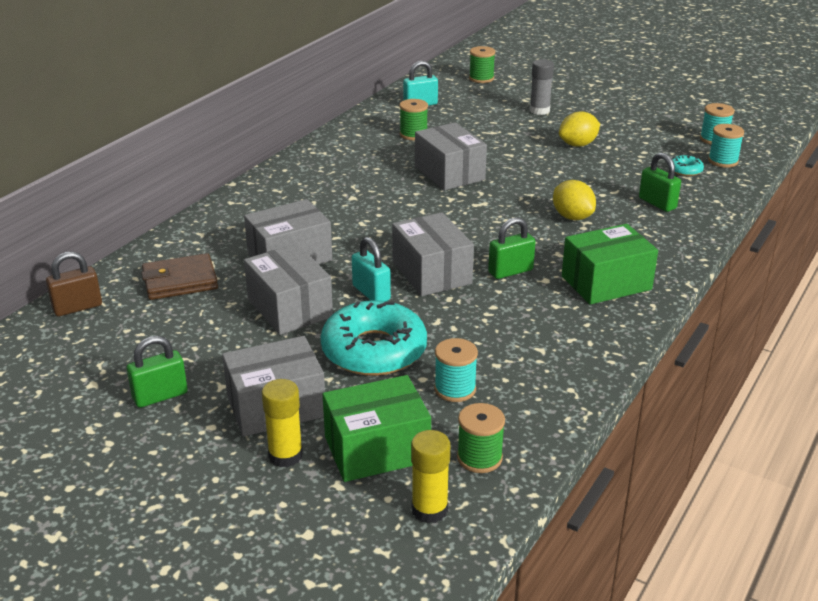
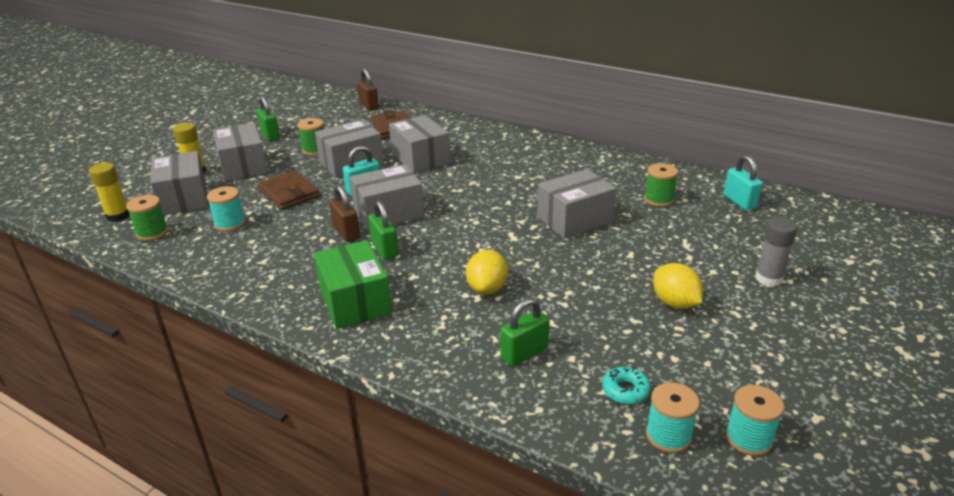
camera: 90 degrees right, 0 degrees up
turquoise donut [320,300,427,376] -> brown wallet [258,171,320,210]
green box [322,375,431,482] -> grey box [150,151,208,215]
green spool [469,46,495,83] -> green spool moved to [298,118,324,156]
yellow lemon [553,180,596,220] -> yellow lemon turned 45 degrees counterclockwise [466,250,508,294]
none -> brown padlock [329,185,360,242]

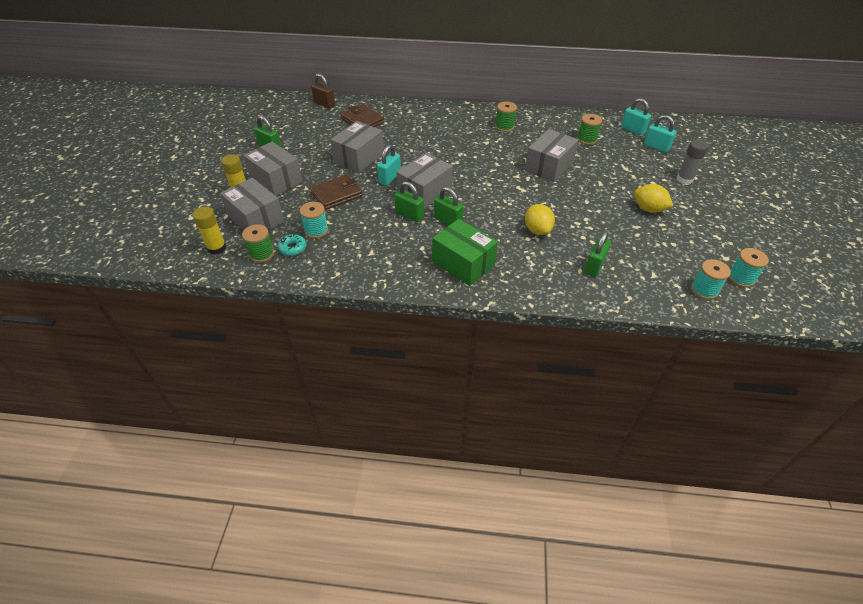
camera: 25 degrees left, 15 degrees up
brown wallet [258,171,320,210] -> brown wallet turned 60 degrees counterclockwise [310,175,362,210]
green spool [298,118,324,156] -> green spool moved to [495,101,517,132]
brown padlock [329,185,360,242] -> green padlock [395,181,424,222]
grey box [389,115,450,173] -> none
turquoise donut [602,367,651,405] -> turquoise donut moved to [278,234,306,256]
none -> turquoise padlock [644,115,676,153]

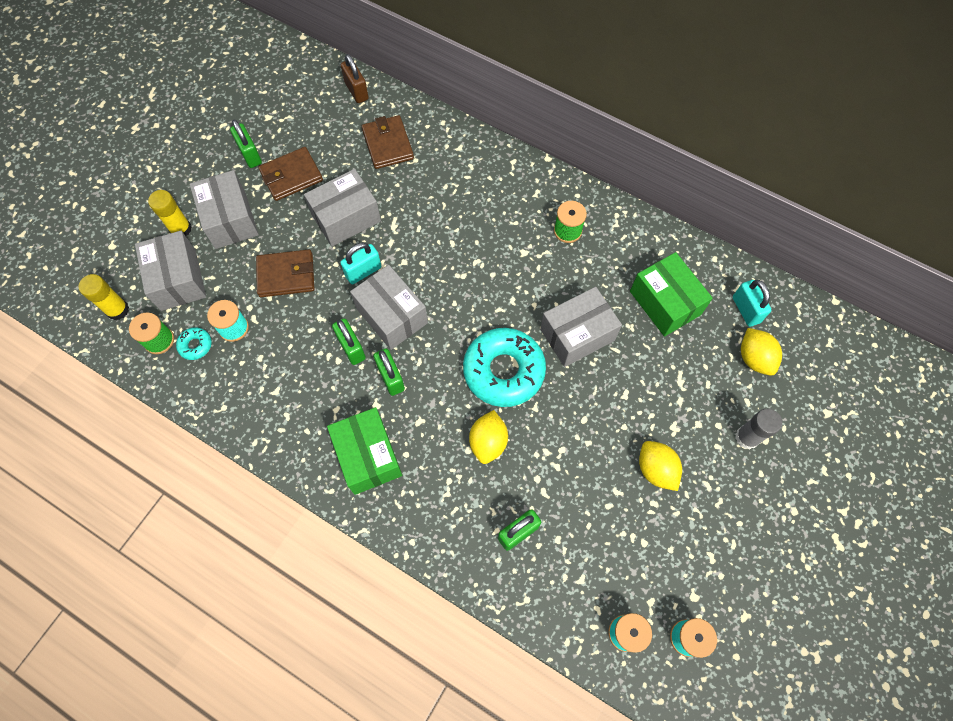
camera: 25 degrees right, 20 degrees up
grey box [397,153,453,209] -> grey box turned 75 degrees clockwise [350,265,428,350]
green spool [577,114,602,145] -> green box [630,252,713,337]
turquoise padlock [644,115,676,153] -> yellow lemon [741,328,782,376]
none -> brown wallet [258,147,323,201]
none -> turquoise donut [463,328,546,407]

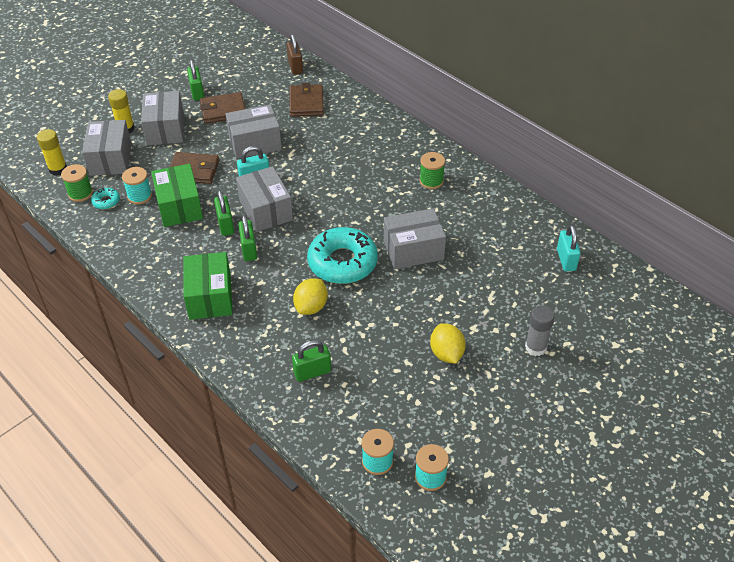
camera: 15 degrees right, 20 degrees down
green box [630,252,713,337] -> green box moved to [151,164,203,227]
yellow lemon [741,328,782,376] -> none

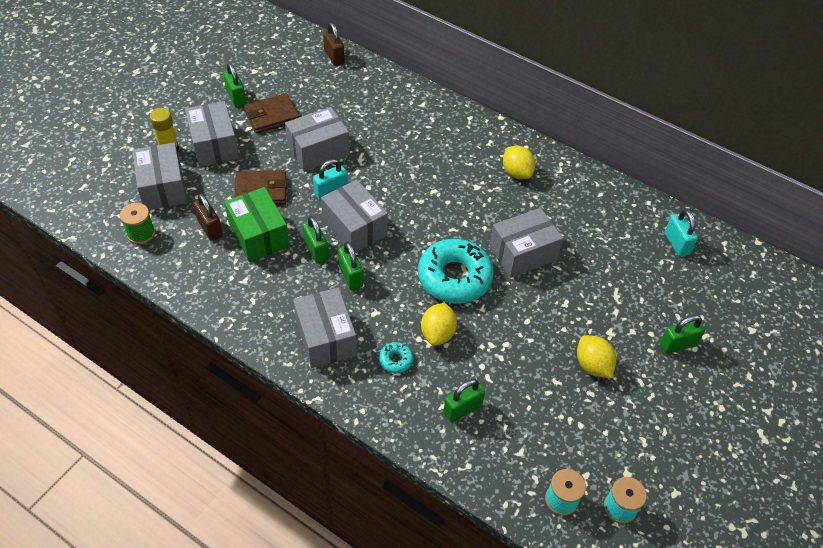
camera: 15 degrees left, 5 degrees up
yellow glue stick [37,129,67,176] -> none
turquoise donut [91,188,120,209] -> turquoise donut moved to [379,342,413,373]
turquoise spool [122,167,152,204] -> brown padlock [193,194,223,241]
green box [183,252,233,320] -> grey box [293,288,357,368]
brown wallet [289,83,324,117] -> none
green spool [419,152,445,189] -> yellow lemon [503,146,535,179]
grey glue stick [525,305,555,356] -> green padlock [660,315,705,354]

